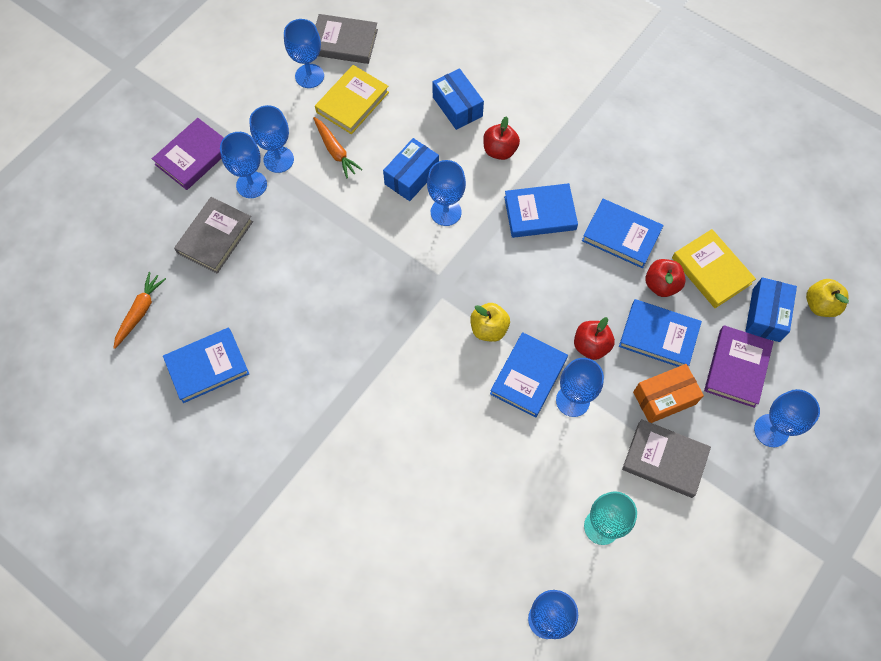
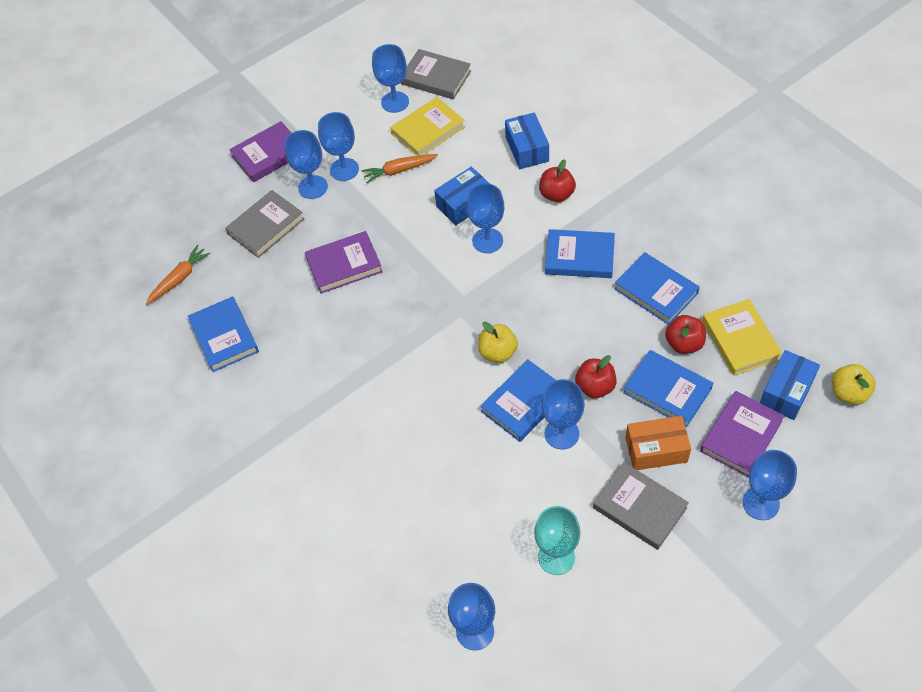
camera: 20 degrees right, 10 degrees down
blue book [163,328,249,403] -> blue book turned 75 degrees clockwise [188,296,259,372]
orange carrot [313,117,363,178] -> orange carrot turned 90 degrees clockwise [362,154,438,183]
none -> purple book [305,231,383,294]

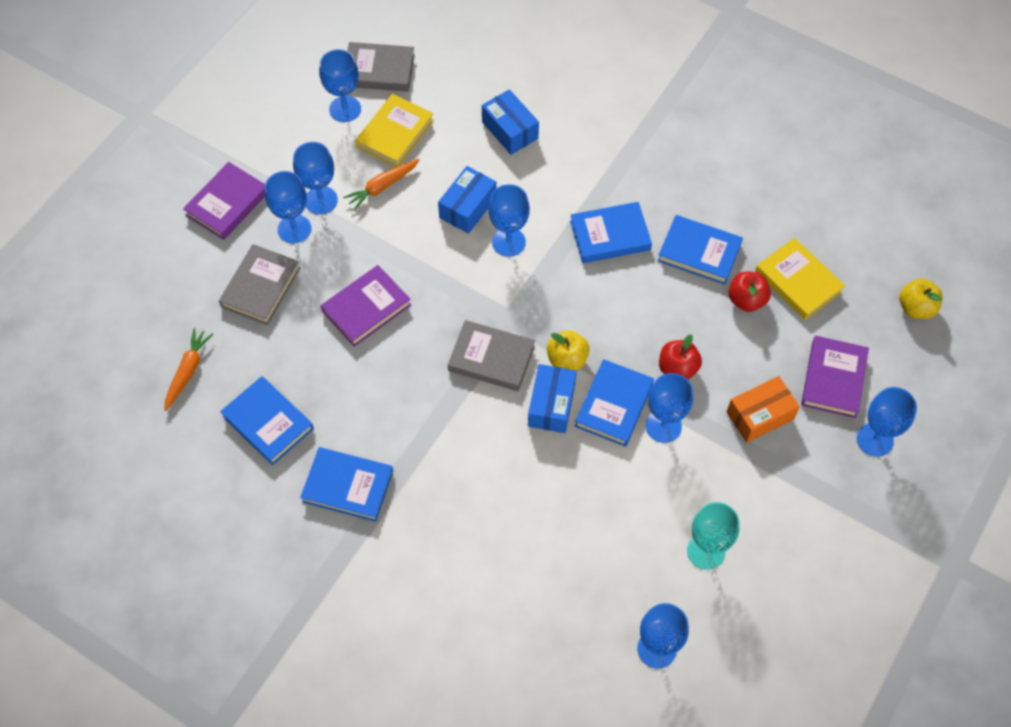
camera: 25 degrees left, 5 degrees up
red apple [539,159,576,202] -> none
grey book [593,462,689,550] -> grey book moved to [448,320,535,391]
blue book [623,350,713,427] -> blue book moved to [300,447,393,522]
blue box [760,350,820,420] -> blue box moved to [528,364,577,433]

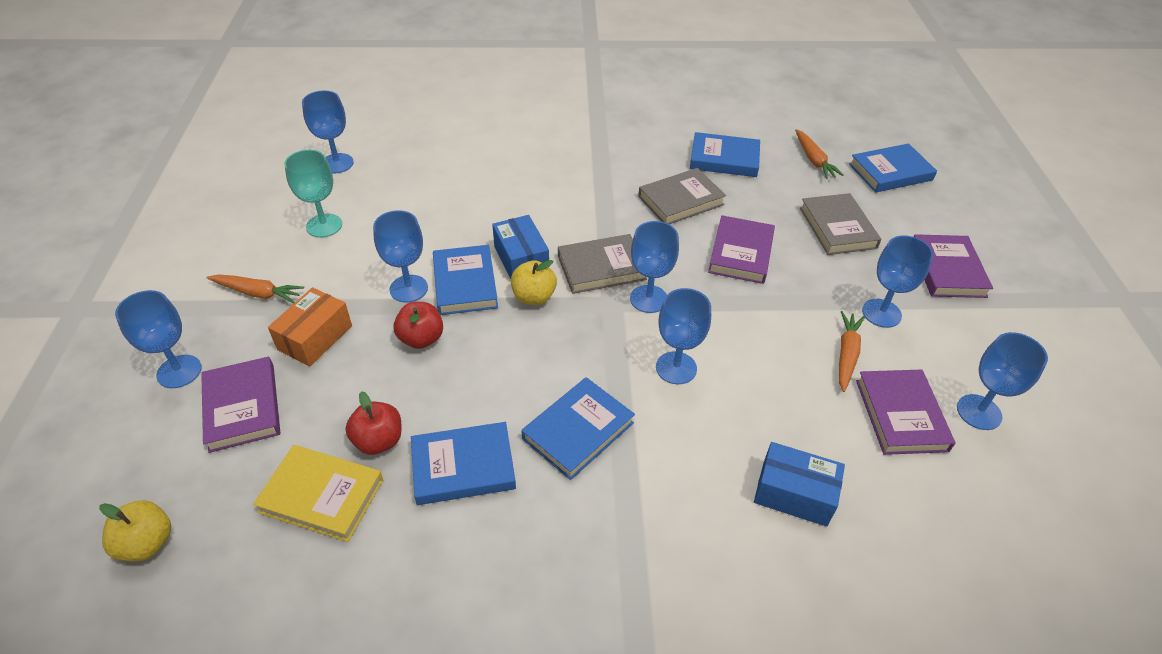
camera: 145 degrees right, 15 degrees down
blue goblet [265,171,311,243] -> blue goblet moved to [630,221,679,313]
blue book [300,447,393,522] -> blue book moved to [849,143,937,193]
grey book [347,42,415,92] -> grey book moved to [638,168,726,224]
yellow book [355,94,434,167] -> purple book [856,369,955,455]
blue box [438,166,497,234] -> none
none -> orange carrot [207,274,304,304]

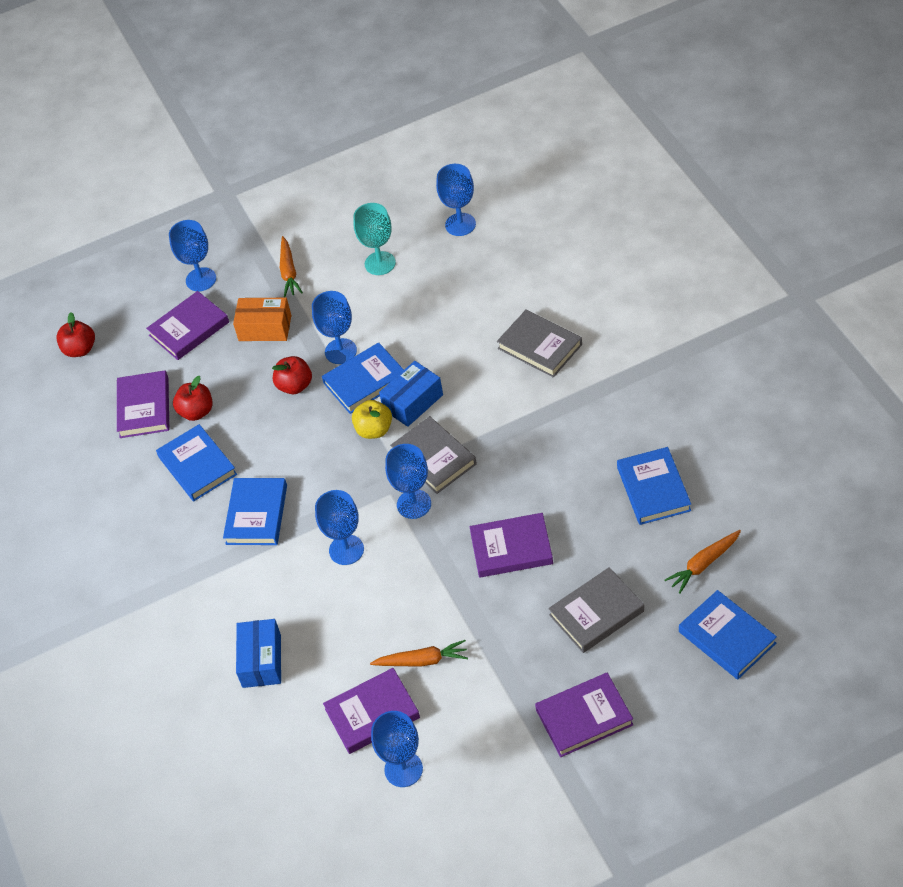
camera: 75 degrees right, 5 degrees up
yellow apple [99,500,171,562] -> red apple [56,312,95,357]
yellow book [253,445,383,542] -> purple book [117,370,169,438]
blue book [521,377,635,480] -> blue book turned 75 degrees clockwise [223,478,287,545]
grey book [638,168,726,224] -> grey book moved to [497,309,582,377]
blue goblet [862,235,933,328] -> none

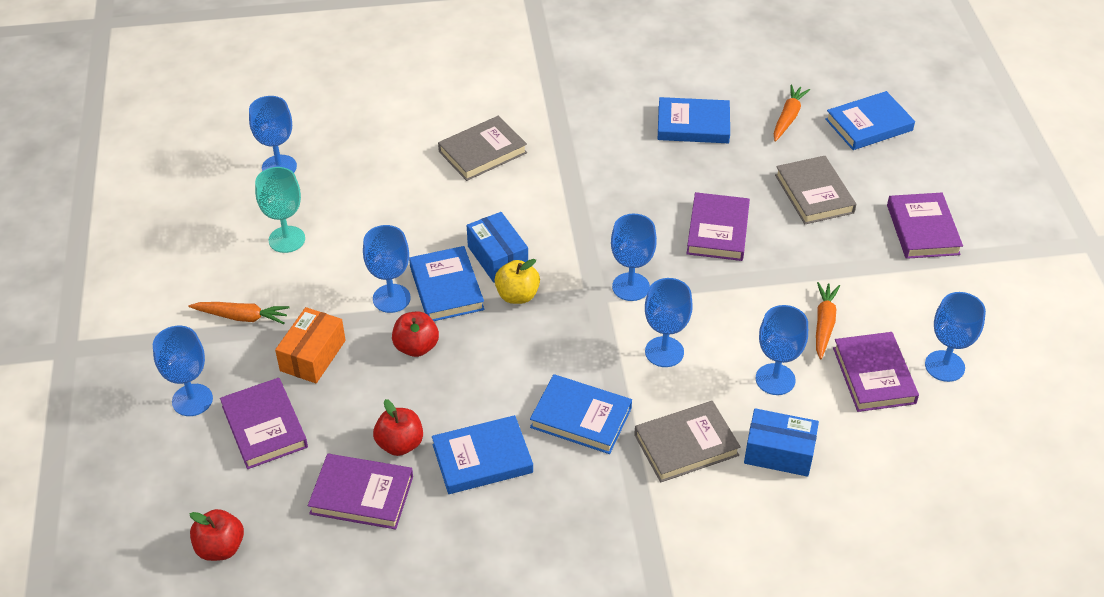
camera: 80 degrees left, 5 degrees down
grey book [390,416,477,494] -> grey book moved to [634,401,741,483]
orange carrot [665,530,741,594] -> orange carrot turned 135 degrees counterclockwise [774,84,810,142]
none -> blue goblet [756,305,808,395]

